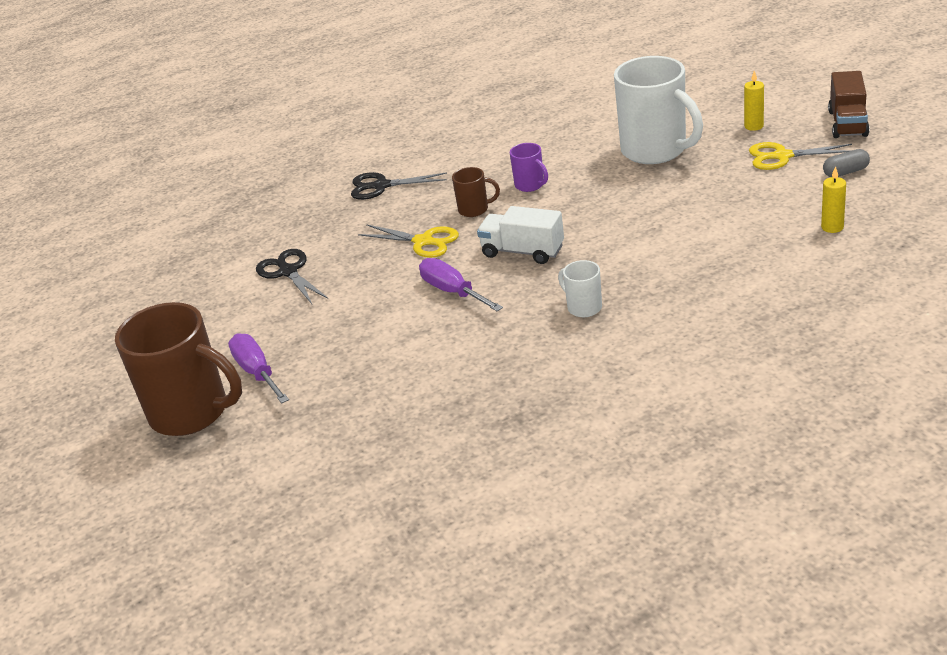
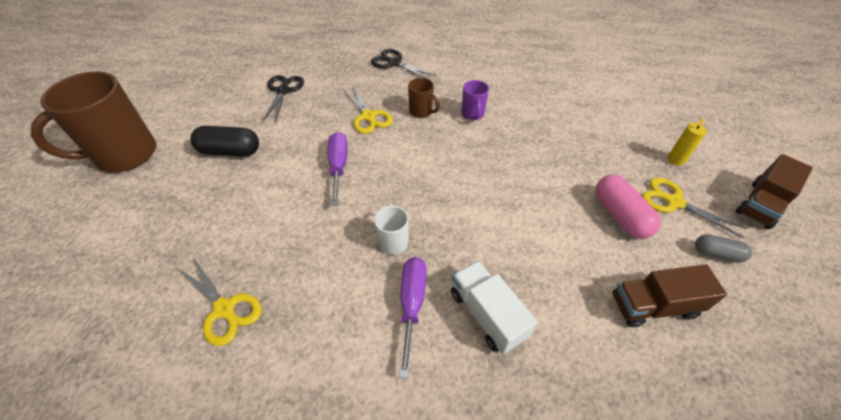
camera: 30 degrees right, 15 degrees up
brown mug [115,302,242,436] -> brown mug turned 90 degrees clockwise [31,72,156,172]
purple screwdriver [228,333,289,404] -> purple screwdriver moved to [399,257,427,378]
white truck [477,206,564,264] -> white truck moved to [451,261,538,355]
white mug [614,56,703,164] -> none
yellow candle [821,166,846,233] -> brown truck [613,264,727,327]
none -> yellow scissors [179,257,262,346]
none -> black capsule [190,126,259,157]
none -> pink capsule [595,175,661,239]

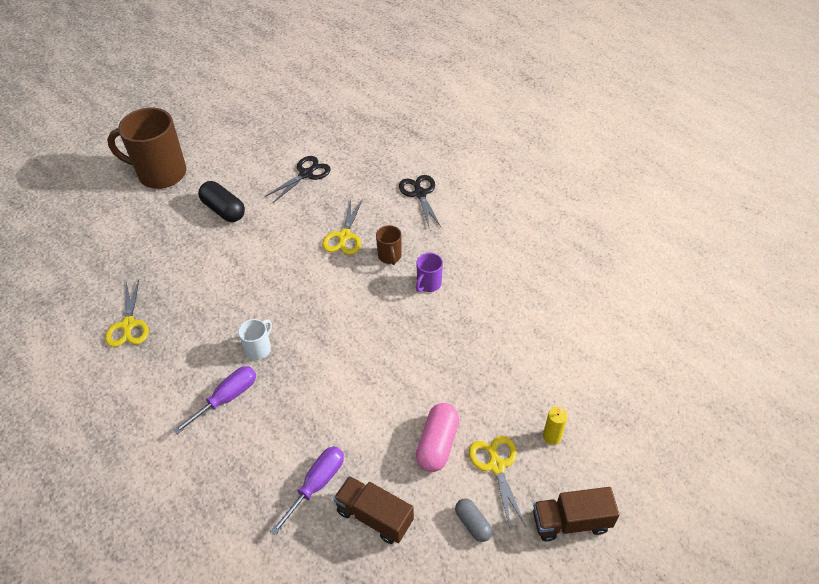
camera: 40 degrees right, 0 degrees up
purple screwdriver [327,132,348,206] -> purple screwdriver moved to [270,446,344,536]
white truck [451,261,538,355] -> none

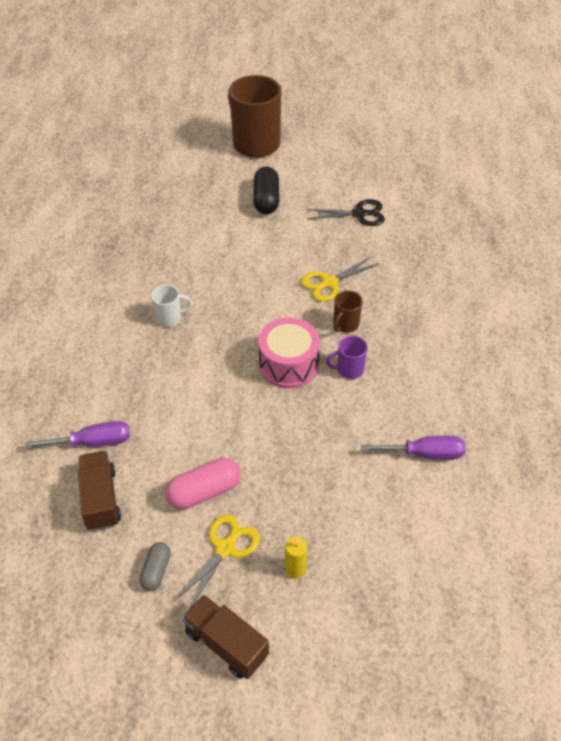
camera: 45 degrees right, 0 degrees up
yellow scissors [105,280,149,347] -> none
purple screwdriver [173,366,256,435] -> purple screwdriver moved to [361,436,466,459]
black scissors [399,175,441,227] -> none
none -> pink drum [258,317,320,388]

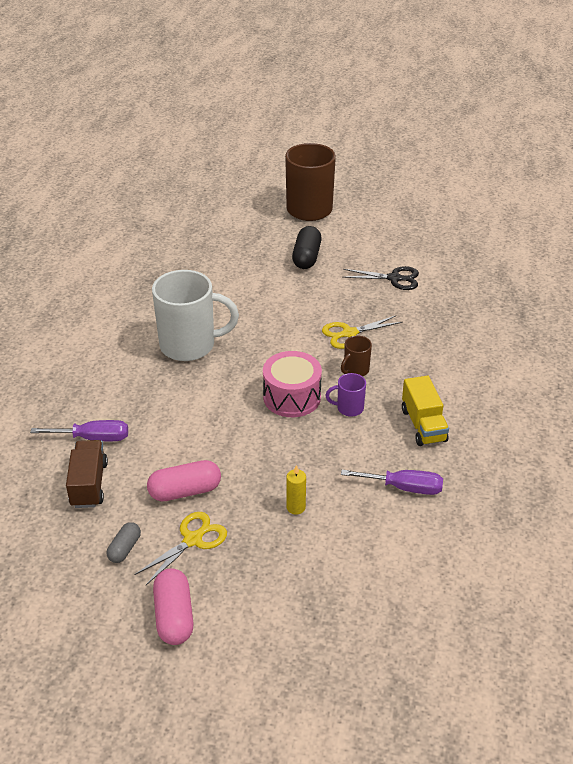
camera: 10 degrees right, 10 degrees down
white mug [151,285,192,327] -> white mug [152,270,239,361], size x2.22
brown truck [182,594,269,679] -> pink capsule [153,568,194,645]
yellow candle [285,537,307,578] -> yellow candle moved to [286,465,306,515]
none -> yellow truck [402,376,449,446]

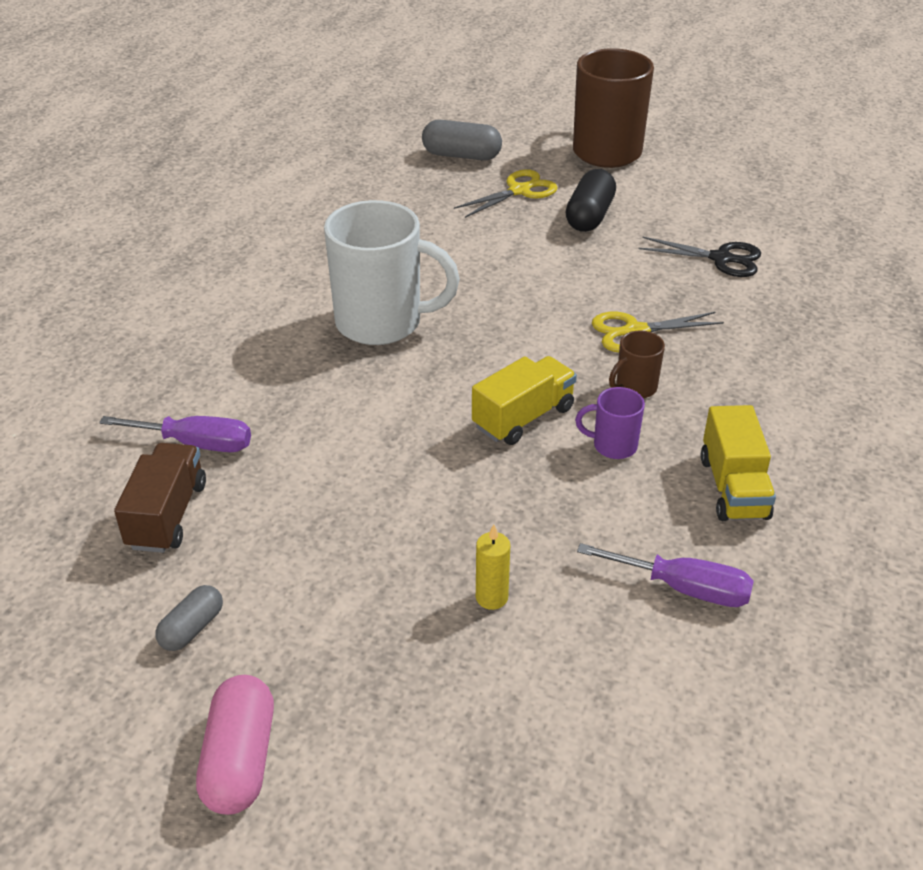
camera: 10 degrees right, 0 degrees up
yellow scissors [134,512,227,585] -> yellow scissors moved to [454,169,558,218]
pink capsule [147,460,221,501] -> none
pink drum [263,351,322,417] -> yellow truck [472,356,577,445]
none -> grey capsule [422,120,502,160]

